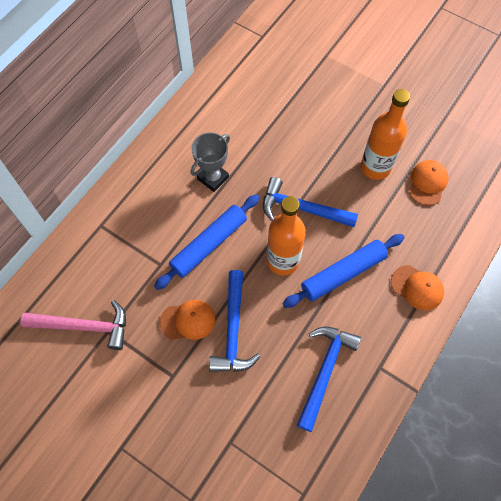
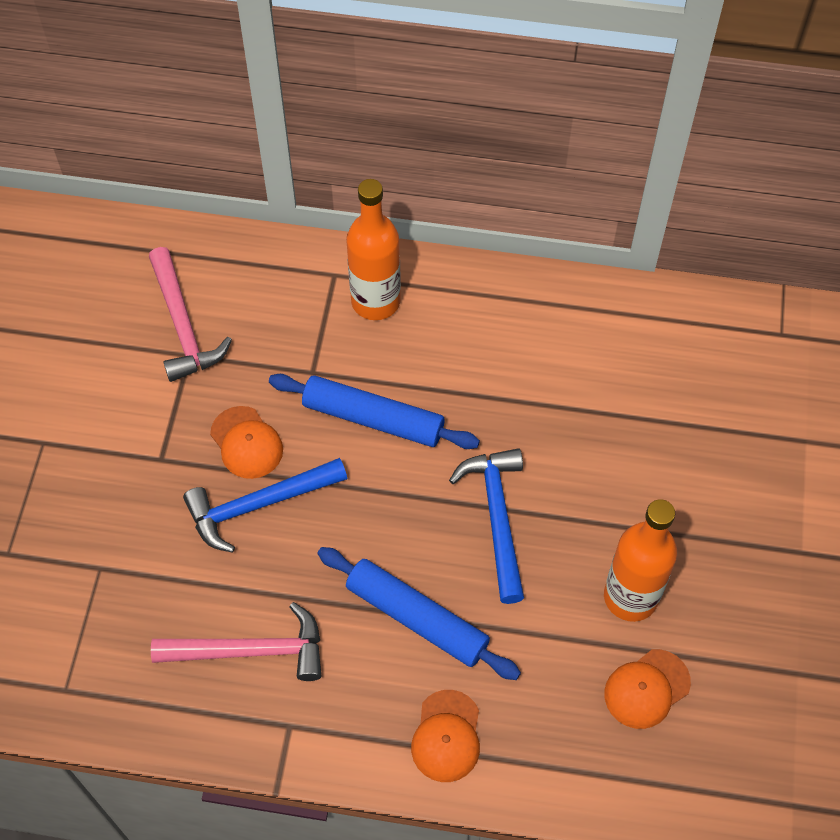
camera: 65 degrees right, 5 degrees down
grey trophy [191,132,230,192] -> none
orange bottle [267,196,306,276] -> orange bottle moved to [346,179,401,320]
blue hammer [297,326,361,432] -> pink hammer [151,602,321,681]
orange cap [409,160,449,206] -> orange cap turned 150 degrees clockwise [604,649,691,729]

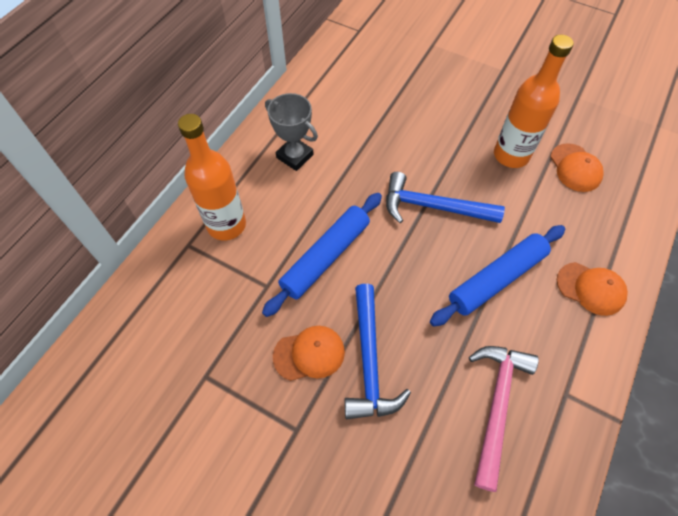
camera: 70 degrees left, 0 degrees up
pink hammer [149,247,232,382] -> none
none -> grey trophy [265,93,318,171]

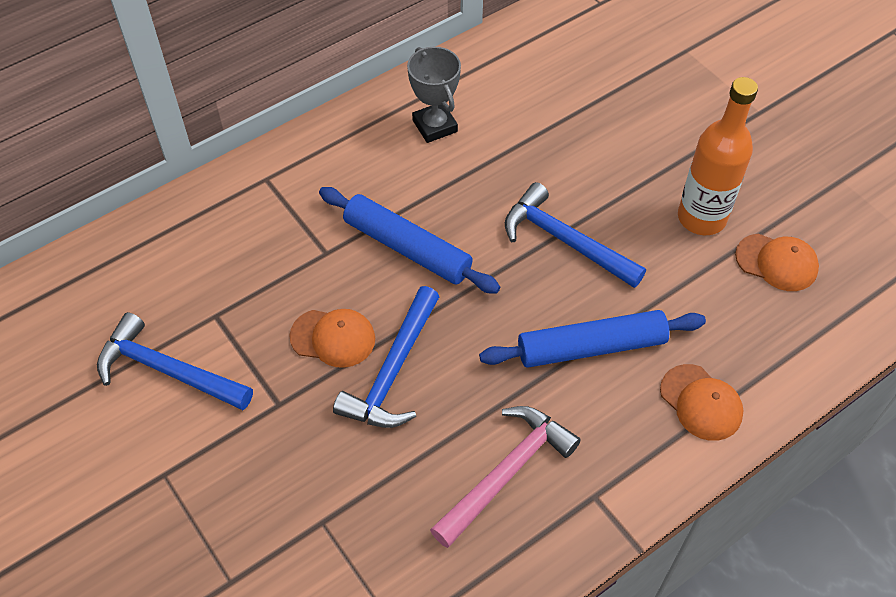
camera: 25 degrees right, 5 degrees down
orange bottle [178,114,246,241] -> none
blue rolling pin [262,193,382,317] -> blue rolling pin turned 60 degrees clockwise [319,187,500,294]
orange cap [550,143,603,192] -> orange cap turned 75 degrees counterclockwise [735,234,819,291]
none -> blue hammer [97,312,253,410]

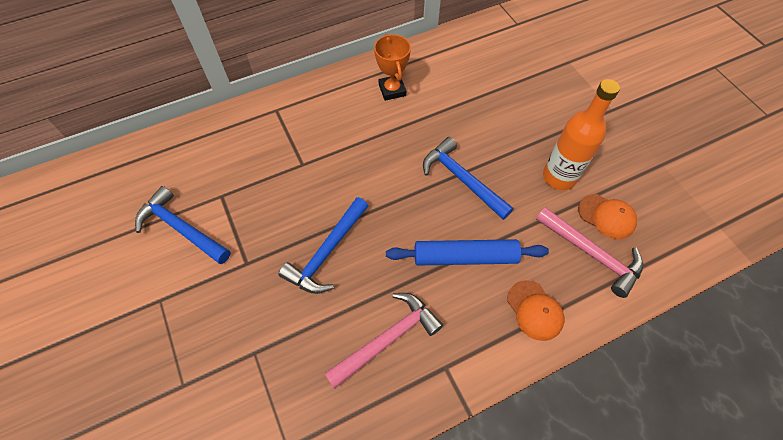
camera: 10 degrees right, 5 degrees up
orange cap [289,309,375,368] -> none
blue rolling pin [319,187,500,294] -> none
grey trophy [407,47,461,143] -> orange trophy [374,34,411,101]
none -> pink hammer [536,207,643,298]

